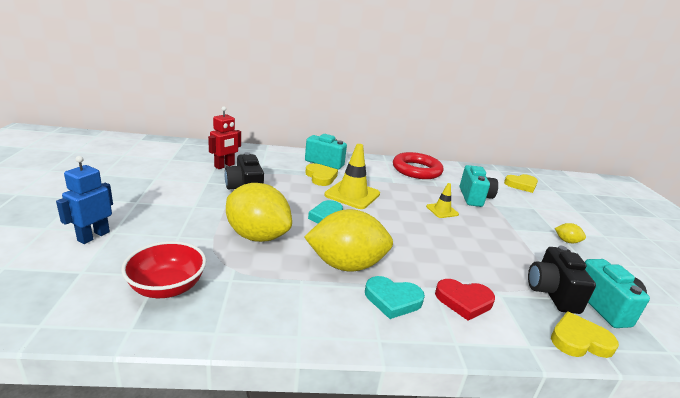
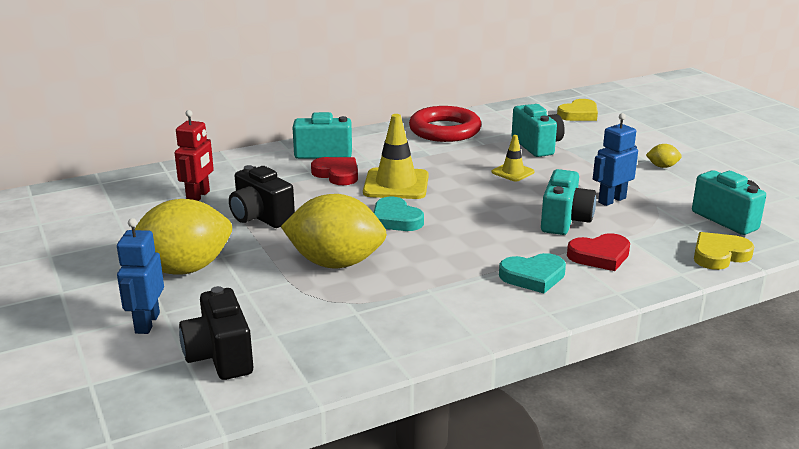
camera: 20 degrees left, 0 degrees up
red bowl [121,241,206,298] -> none
yellow lemon [304,209,393,272] -> yellow lemon moved to [135,199,232,275]
yellow heart [305,163,338,186] -> red heart [311,157,358,185]
black camera [528,245,596,314] -> black camera moved to [179,286,253,380]
none -> turquoise camera [541,169,596,235]
none -> blue robot [593,113,638,206]

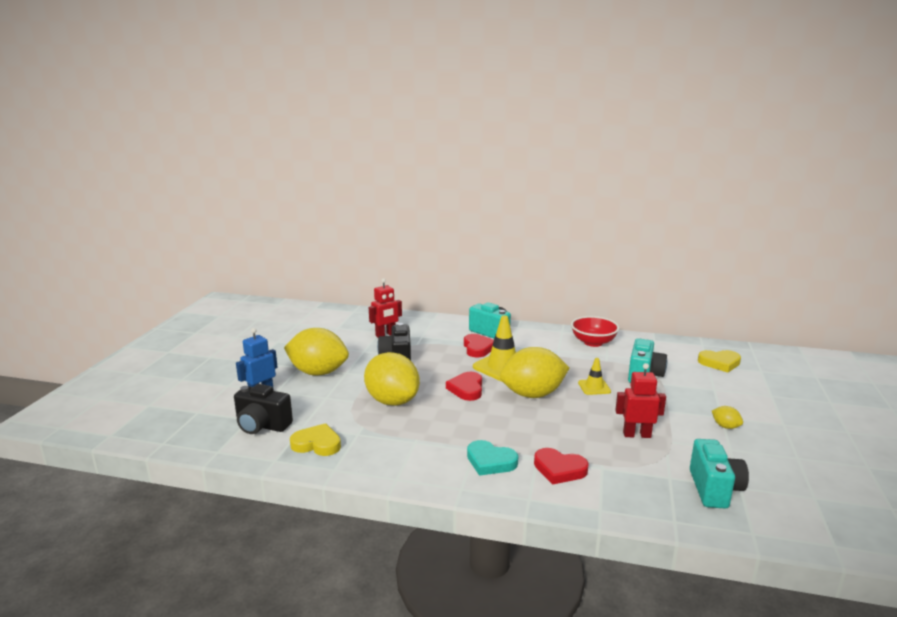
camera: 40 degrees right, 5 degrees down
black camera [179,286,253,380] -> black camera turned 90 degrees counterclockwise [234,384,293,434]
turquoise heart [374,197,424,231] -> red heart [446,372,482,401]
red ring [409,106,481,142] -> red bowl [571,316,619,347]
turquoise camera [541,169,596,235] -> none
blue robot [593,113,638,206] -> red robot [615,363,666,438]
yellow heart [694,232,755,270] -> yellow heart moved to [290,423,341,456]
none -> yellow lemon [500,347,569,398]

